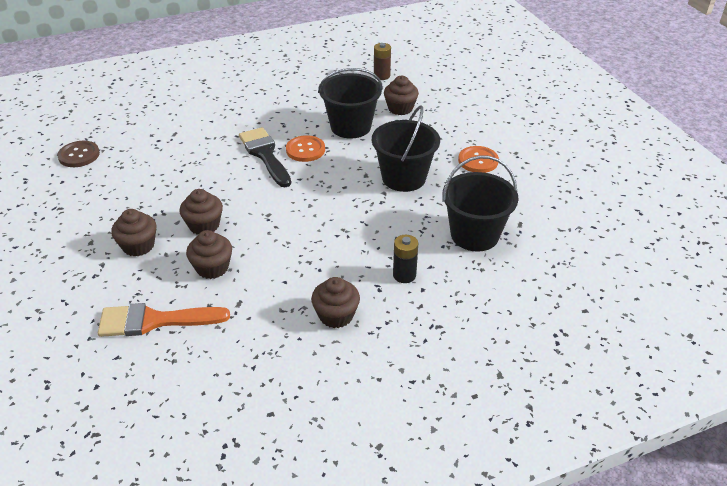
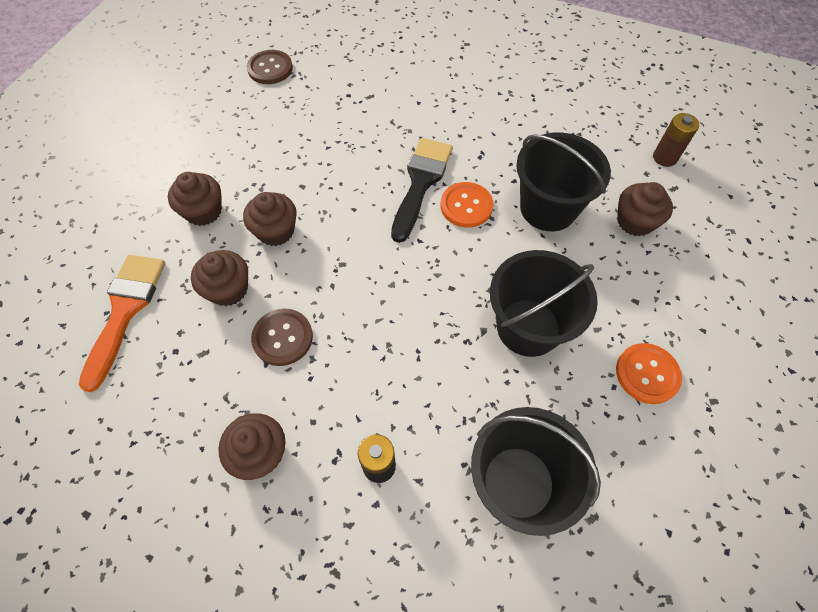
camera: 45 degrees right, 20 degrees up
orange brush [98,303,230,337] -> orange brush turned 60 degrees clockwise [79,255,165,392]
none -> brown button [251,308,313,366]

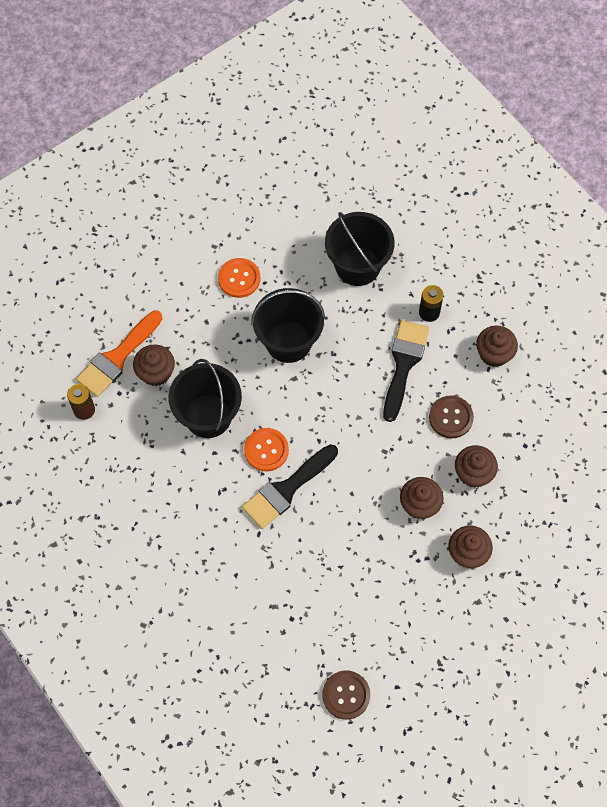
camera: 150 degrees left, 5 degrees up
orange brush [79,255,165,392] -> orange brush moved to [76,310,162,397]
none -> black brush [383,320,429,422]

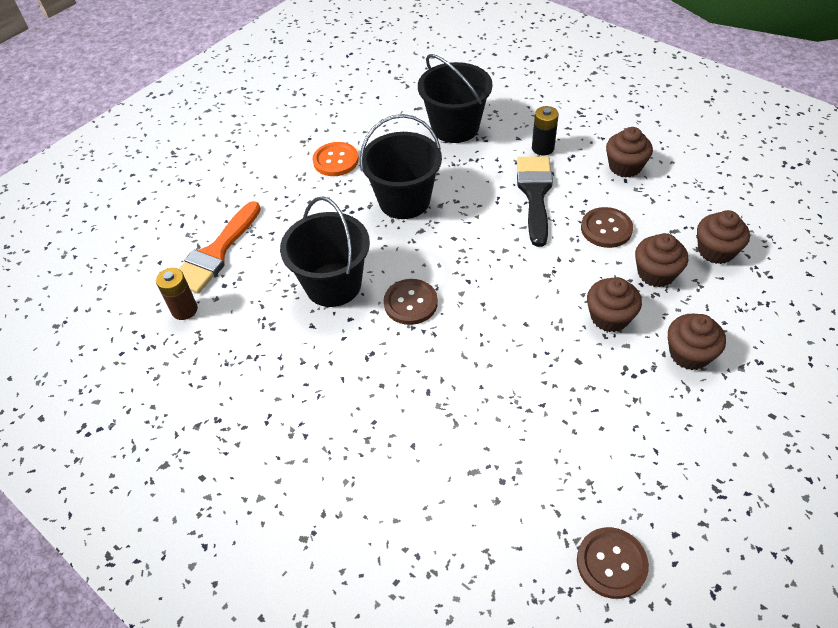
camera: 10 degrees left, 15 degrees down
brown cupcake [133,345,175,386] -> brown cupcake moved to [697,210,750,264]
black brush [242,444,338,529] -> none
orange button [244,428,289,471] -> brown button [384,279,438,325]

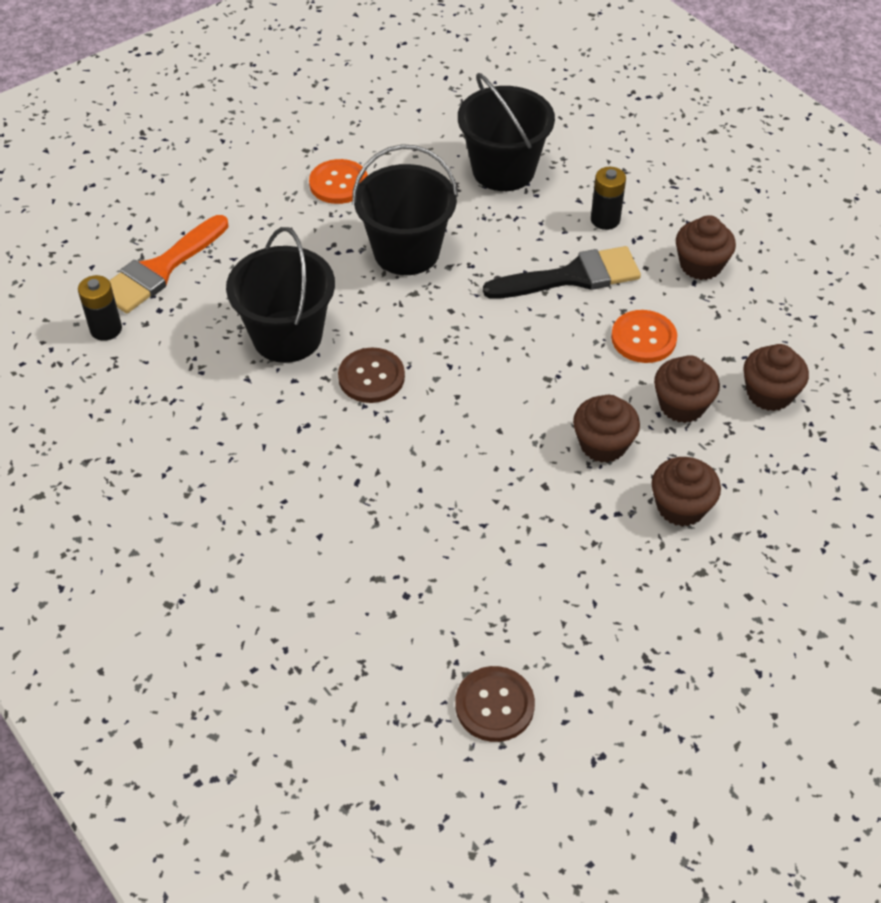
camera: 10 degrees right, 0 degrees up
brown battery [156,268,198,320] -> black battery [78,275,122,341]
black brush [517,156,553,247] -> black brush turned 60 degrees clockwise [483,246,641,299]
brown button [581,207,633,248] -> orange button [611,310,677,363]

